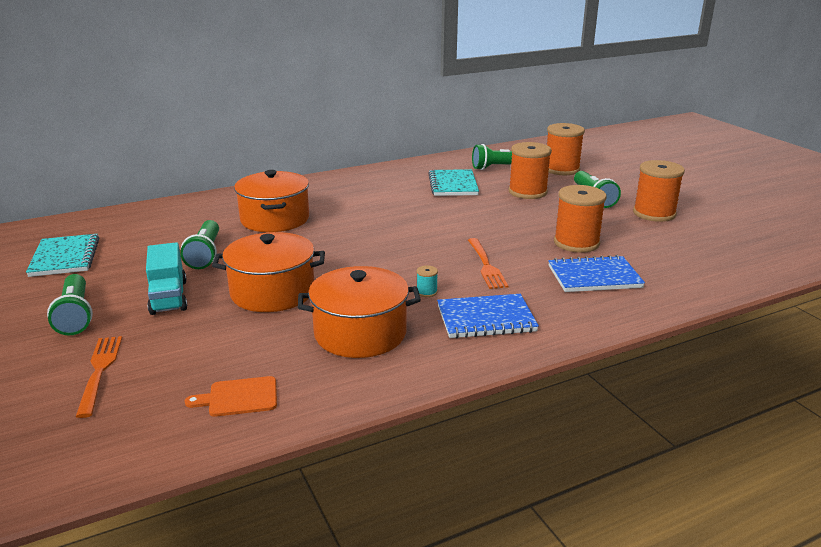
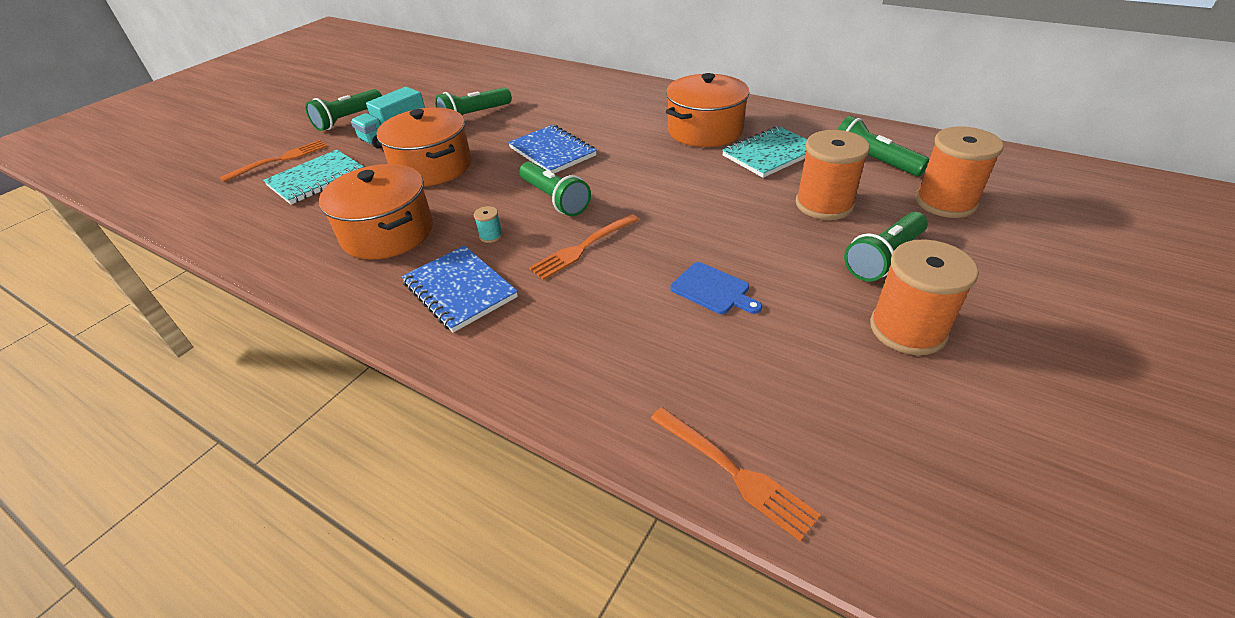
camera: 60 degrees right, 15 degrees up
turquoise notebook [26,234,99,277] -> turquoise notebook moved to [263,150,364,205]
orange cutting board [185,376,277,417] -> none
orange pot [234,170,309,232] -> orange pot moved to [666,73,750,147]
blue notebook [548,255,645,292] -> blue notebook moved to [508,125,597,174]
orange spool [554,185,606,253] -> blue cutting board [670,262,762,314]
none -> green flashlight [519,161,591,216]
none -> orange fork [650,407,821,542]

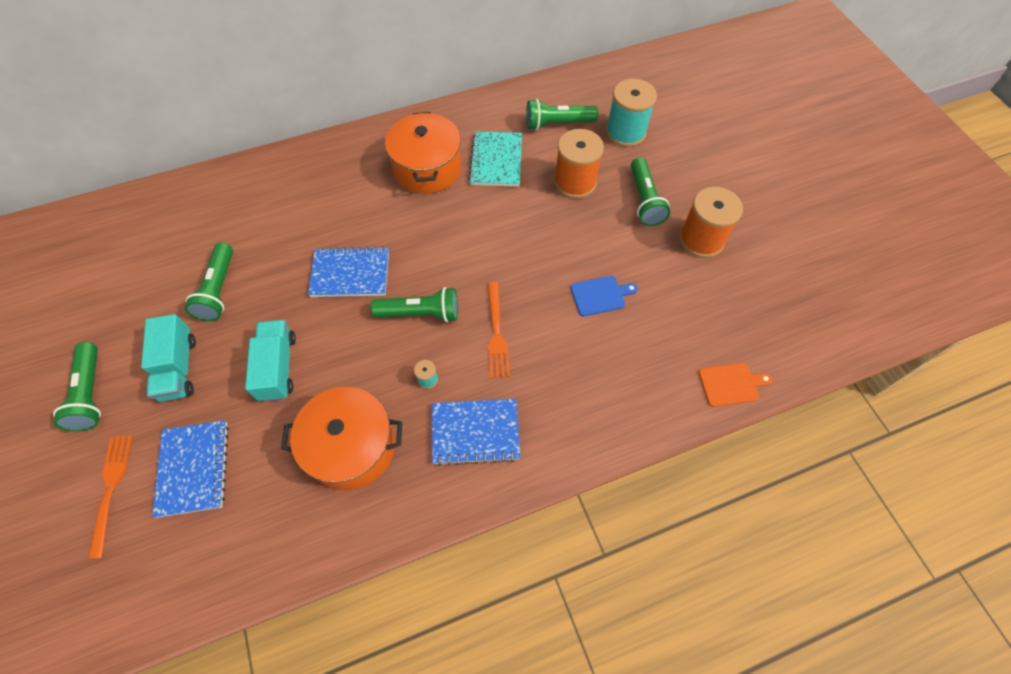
camera: 55 degrees left, 20 degrees up
turquoise notebook [263,150,364,205] -> blue notebook [152,420,229,518]
orange pot [377,107,471,186] -> turquoise truck [245,320,296,402]
orange fork [650,407,821,542] -> orange cutting board [699,363,772,407]
orange spool [915,126,1004,218] -> turquoise spool [606,79,657,147]

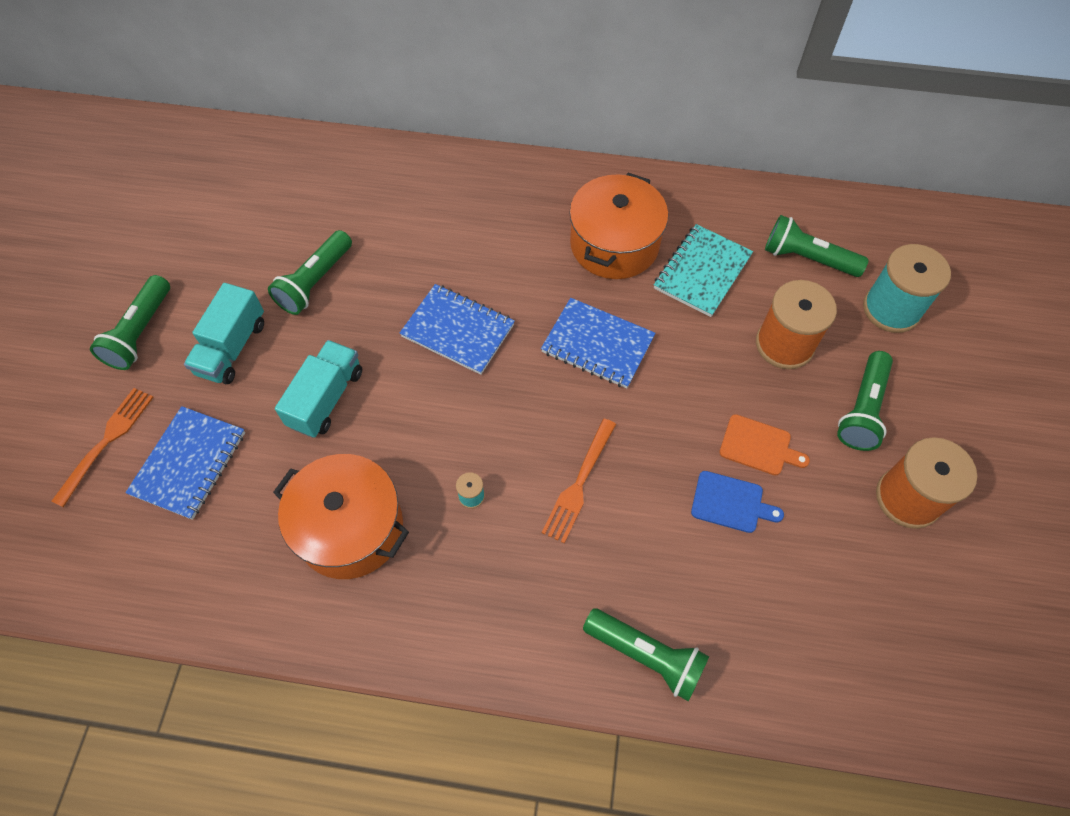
camera: 30 degrees right, 0 degrees up
green flashlight [371,287,458,322] -> green flashlight moved to [583,608,709,702]
blue notebook [432,399,520,466] -> blue notebook moved to [541,298,655,388]
orange cutting board [699,363,772,407] -> orange cutting board moved to [719,414,810,475]

